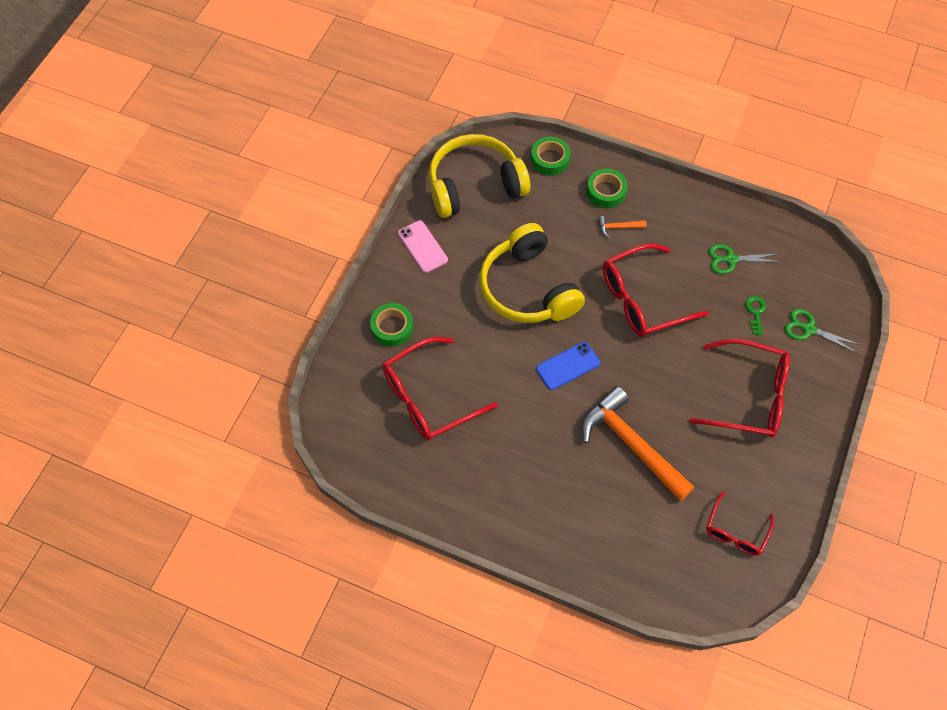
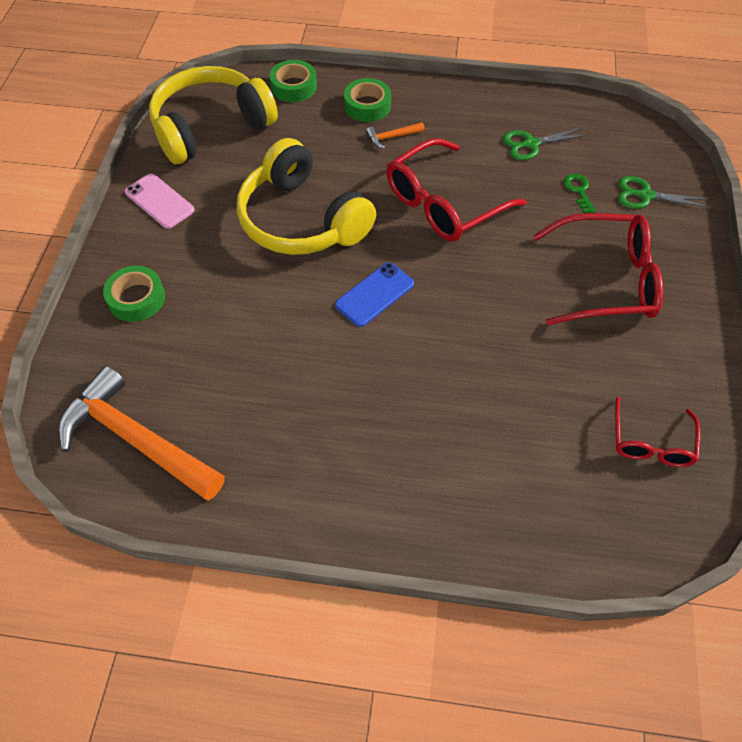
camera: 15 degrees left, 5 degrees down
red glasses [382,337,498,441] -> none
orange hammer [581,386,695,501] -> orange hammer moved to [58,366,225,501]

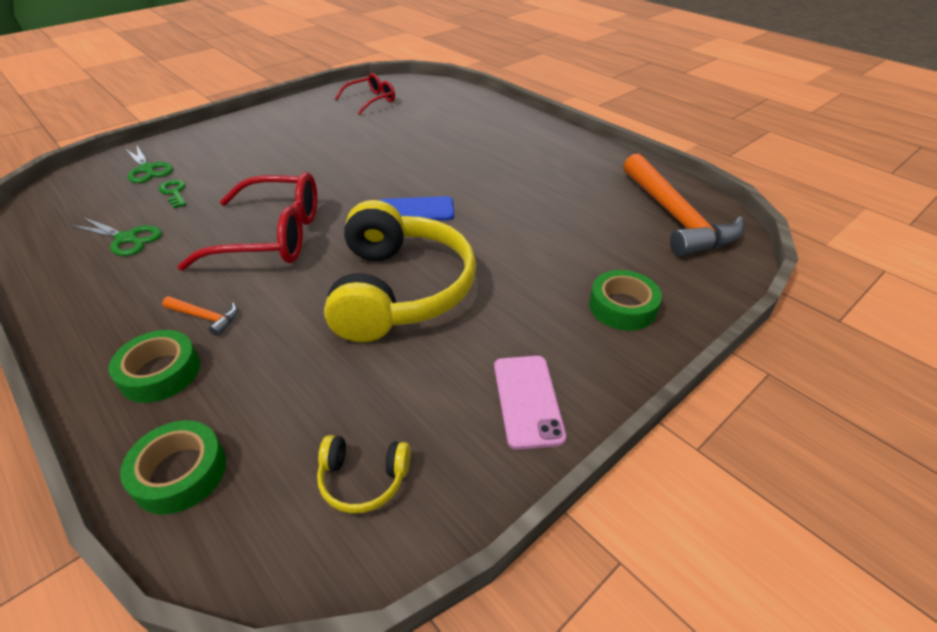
camera: 140 degrees left, 15 degrees down
yellow headphones [149,66,278,164] -> yellow headphones [317,435,411,513], size x0.41
red glasses [533,213,663,325] -> none
green key [564,174,596,214] -> green key turned 120 degrees clockwise [158,180,186,208]

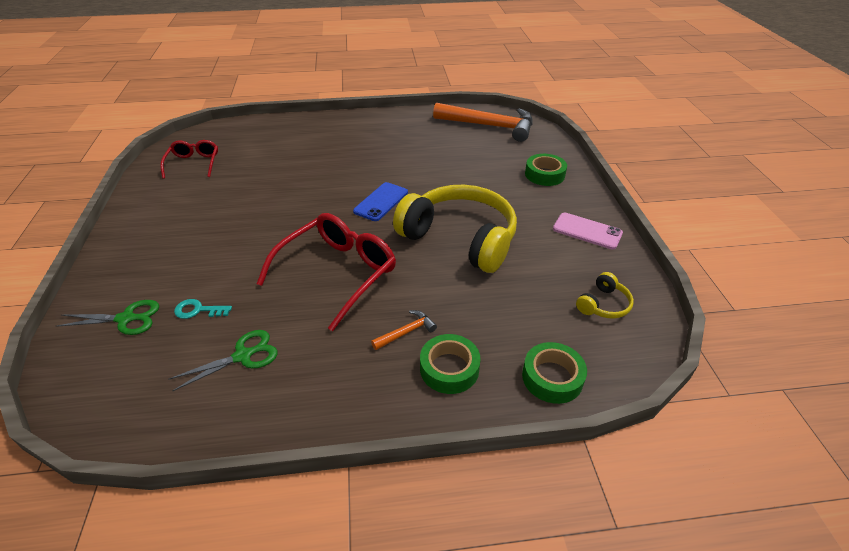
camera: 55 degrees left, 0 degrees up
green key [158,180,186,208] -> turquoise key [174,299,232,319]

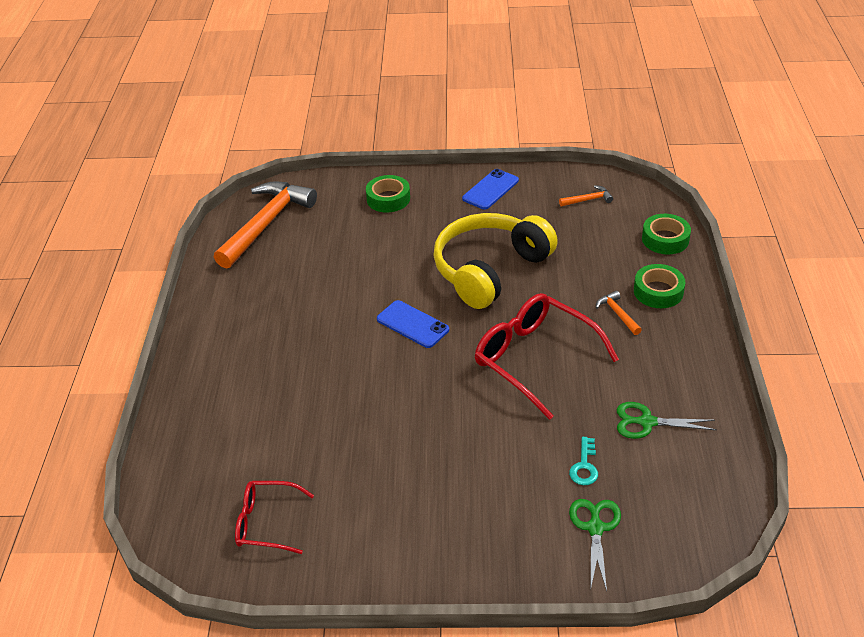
camera: 80 degrees left, 0 degrees up
green scissors [169,330,278,392] -> green scissors turned 60 degrees counterclockwise [617,402,716,439]
pink phone [553,213,623,249] -> blue phone [462,169,519,209]
yellow headphones [576,272,634,319] -> orange hammer [559,185,613,206]

